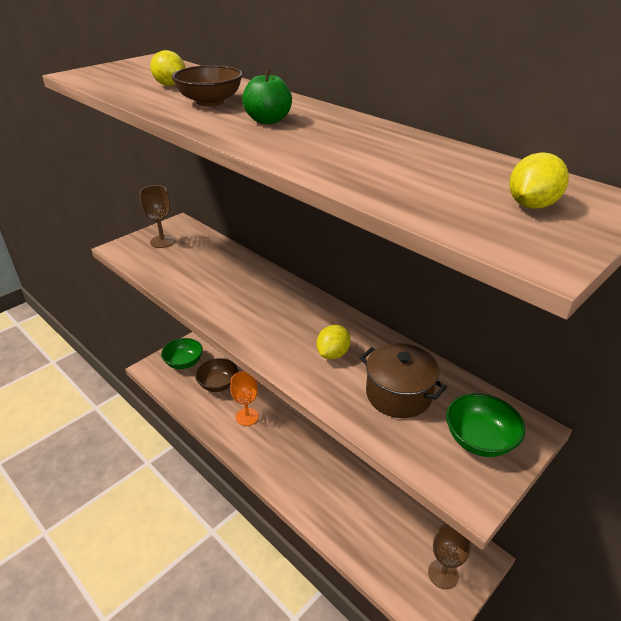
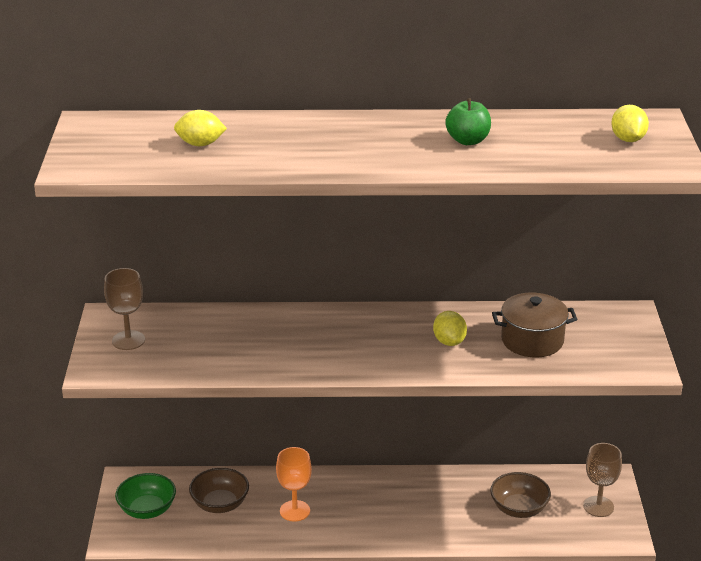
camera: 45 degrees left, 5 degrees down
brown bowl [172,65,243,106] -> brown bowl moved to [490,472,551,518]
green apple [242,69,292,124] -> green apple moved to [445,98,491,145]
green bowl [446,393,525,457] -> none

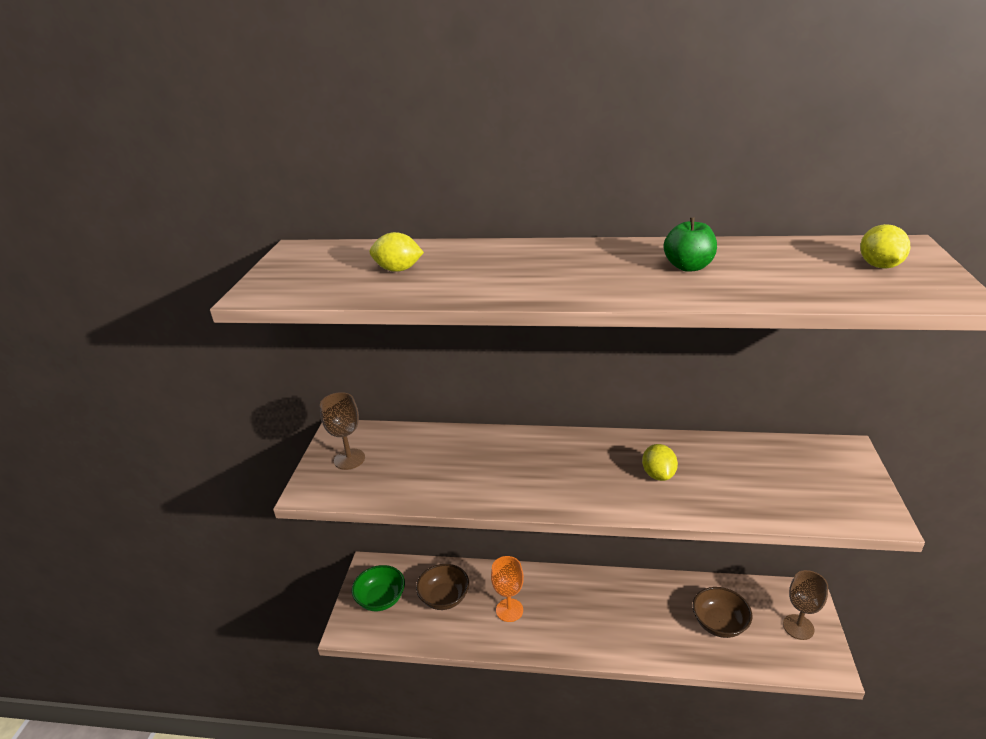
camera: 10 degrees right, 0 degrees up
brown pot [492,293,577,357] -> none

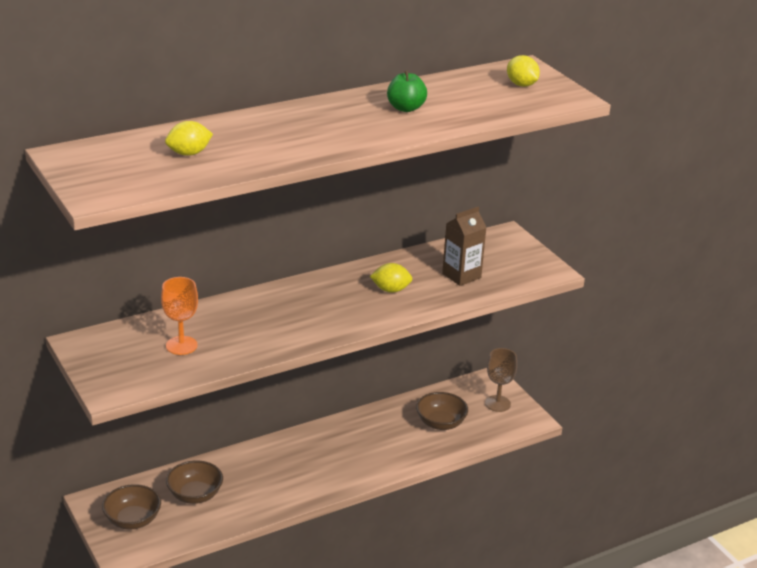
camera: 40 degrees left, 0 degrees up
brown goblet [320,392,365,470] -> none
green bowl [352,565,405,611] -> brown bowl [102,484,161,530]
orange goblet [491,556,524,622] -> orange goblet moved to [161,277,198,355]
yellow lemon [642,444,678,481] -> yellow lemon turned 45 degrees counterclockwise [370,263,412,293]
none -> brown carton [442,207,487,286]

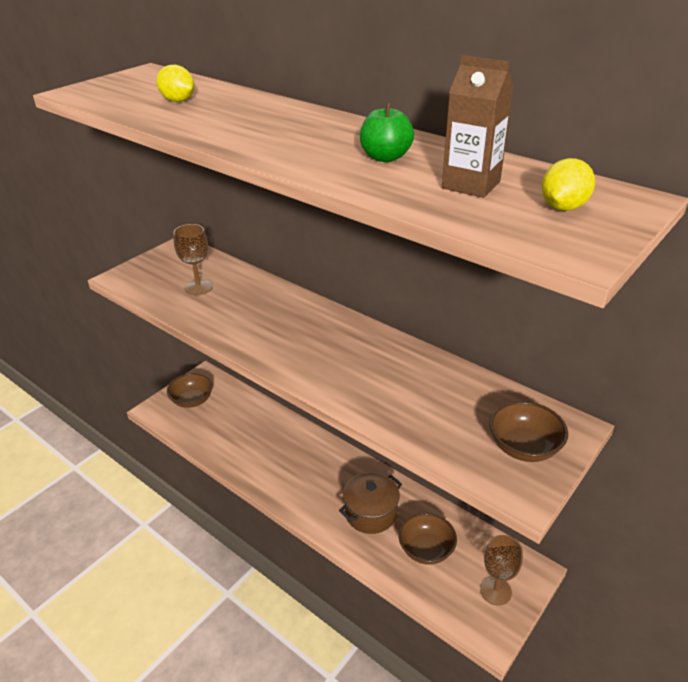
camera: 70 degrees right, 5 degrees up
orange goblet [161,277,198,355] -> brown goblet [173,224,213,295]
brown bowl [166,460,223,504] -> brown bowl moved to [490,401,568,462]
yellow lemon [370,263,412,293] -> none
brown carton [442,207,487,286] -> brown carton moved to [442,55,514,198]
none -> brown pot [339,472,402,534]

